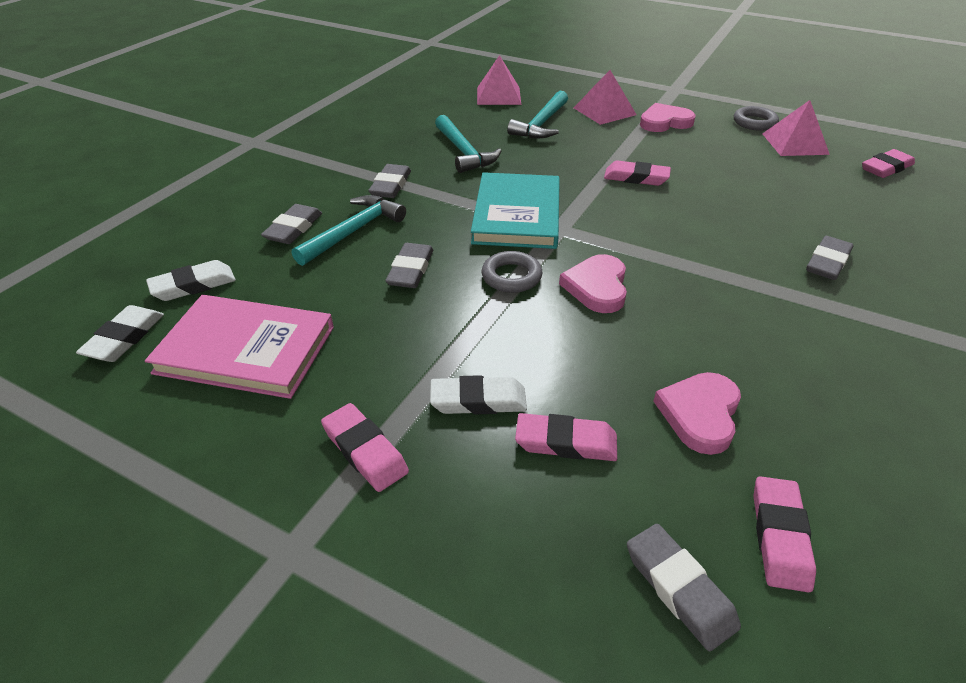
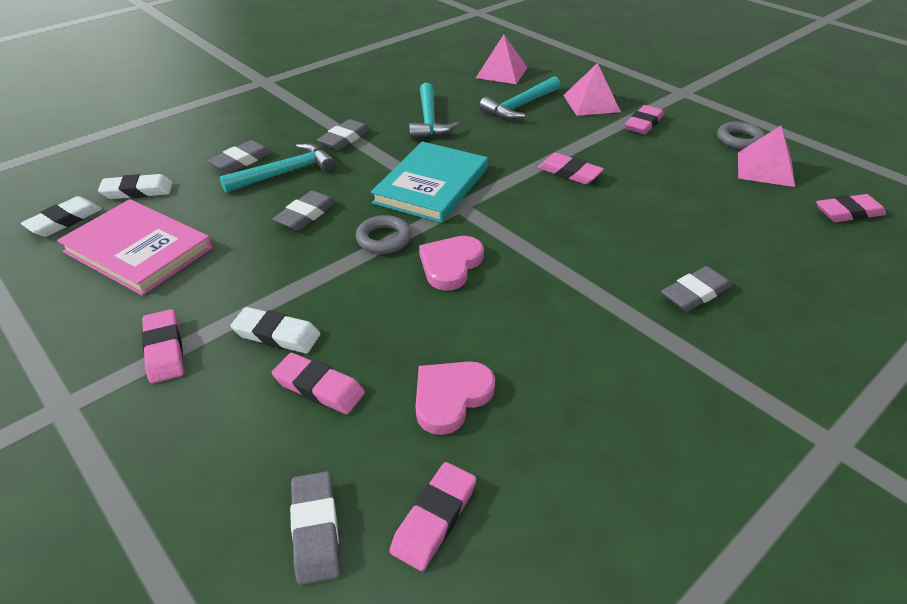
camera: 20 degrees right, 0 degrees up
pink heart [640,103,696,132] -> pink eraser [625,105,664,134]

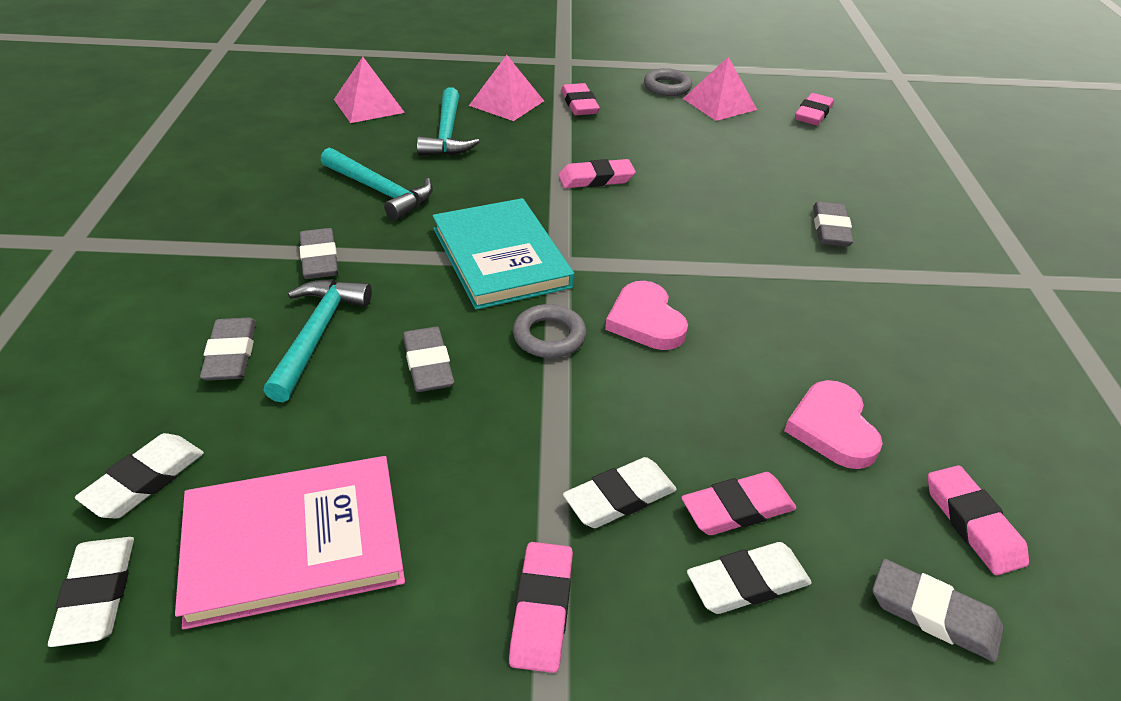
camera: 50 degrees left, 0 degrees up
pink eraser [142,309,184,383] -> pink eraser turned 75 degrees clockwise [509,542,573,673]
none -> white eraser [687,542,812,614]

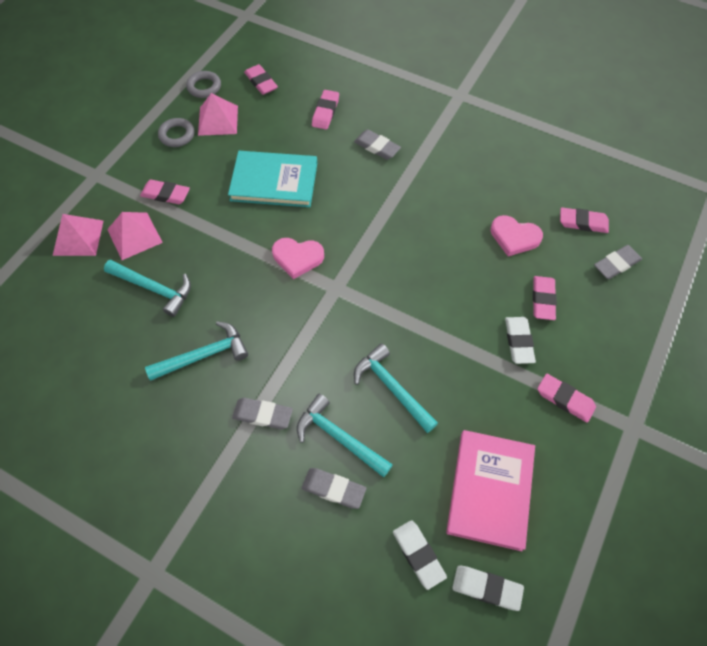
camera: 60 degrees left, 20 degrees up
pink pyramid [334,57,405,123] -> pink pyramid moved to [53,214,104,256]
grey eraser [403,327,454,392] -> turquoise hammer [354,343,438,433]
turquoise book [433,198,575,310] -> turquoise book moved to [228,151,317,207]
grey ring [513,304,587,358] -> grey ring moved to [186,71,221,98]
pink eraser [558,159,636,188] -> pink eraser moved to [312,90,339,129]
pink heart [605,281,688,350] -> pink heart moved to [272,238,324,279]
white eraser [687,542,812,614] -> none

